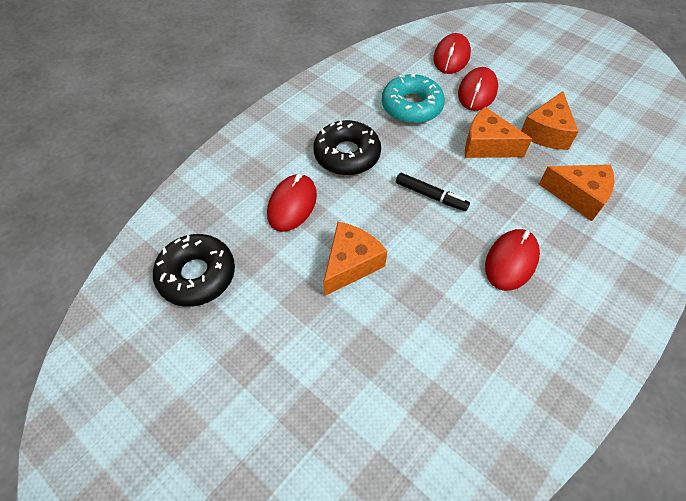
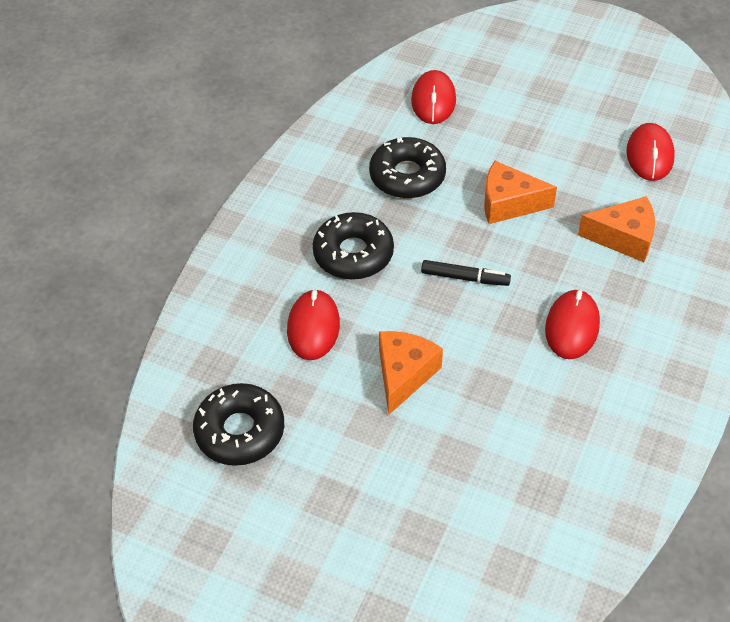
camera: 15 degrees left, 5 degrees down
turquoise donut [382,74,445,124] -> black donut [369,137,446,198]
red mouse [458,67,498,111] -> red mouse moved to [627,123,675,181]
orange cheese [521,91,579,150] -> none

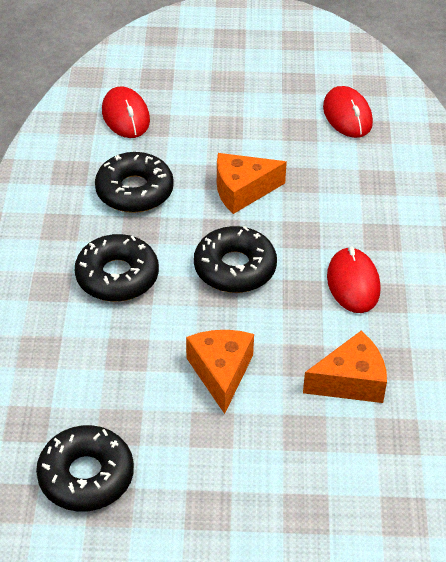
camera: 25 degrees left, 5 degrees down
red mouse [287,289,340,360] -> none
black marker [421,260,511,286] -> black donut [194,226,277,293]
orange cheese [578,196,655,262] -> orange cheese moved to [303,331,387,403]

